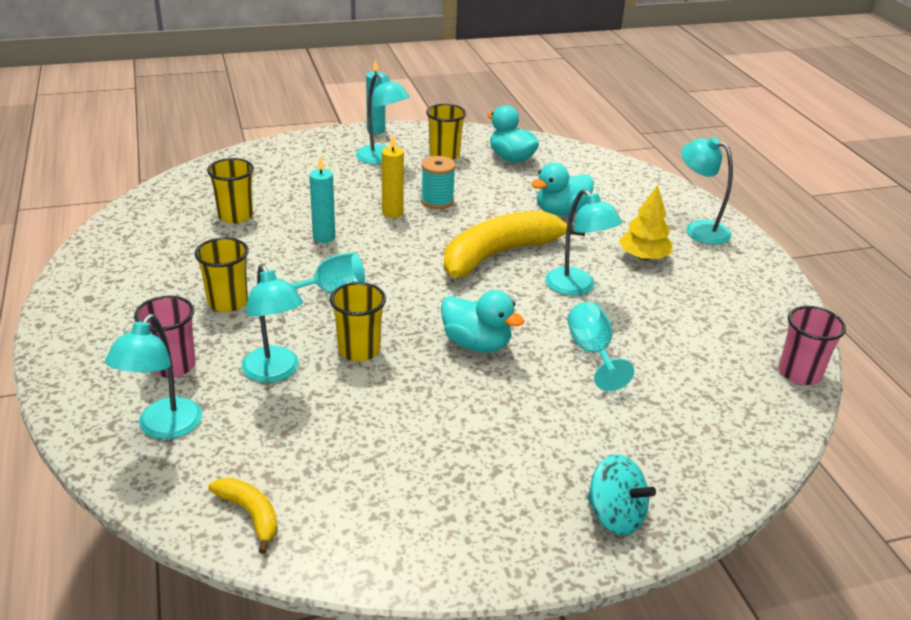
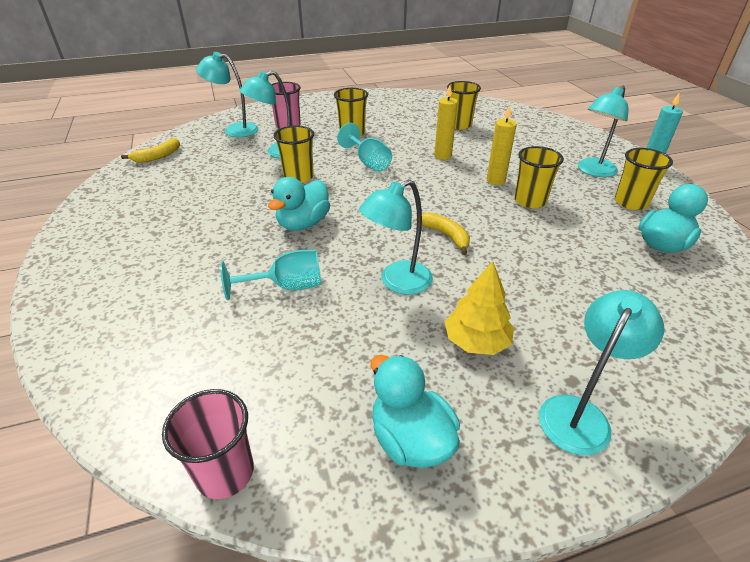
camera: 90 degrees right, 5 degrees up
turquoise candle [309,156,335,243] -> yellow candle [434,85,458,160]
turquoise spool [421,156,456,209] -> yellow cup [514,146,564,208]
yellow banana [444,211,585,278] -> yellow banana [416,212,470,255], size x0.46
turquoise duck [531,163,594,216] -> turquoise duck moved to [370,354,460,468]
turquoise spinning top [587,454,656,536] -> none

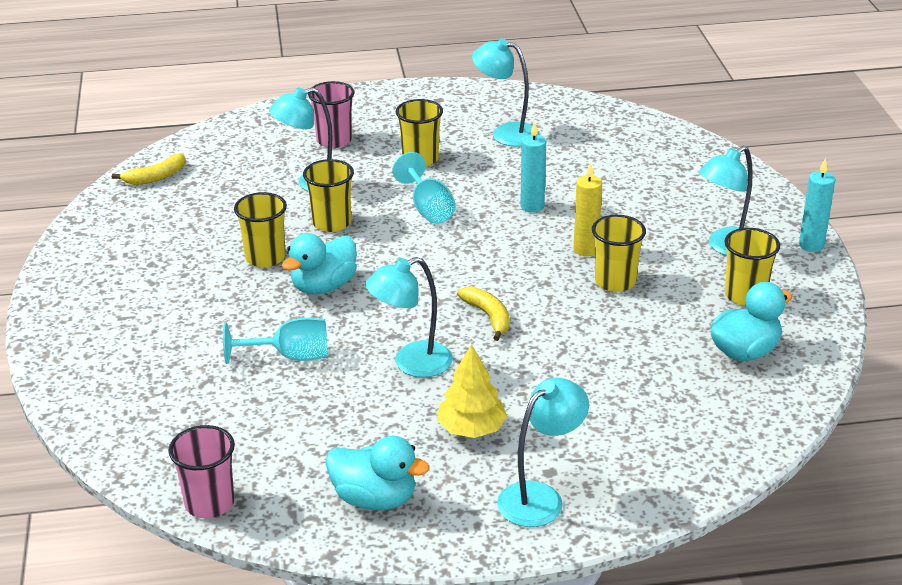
camera: 10 degrees right, 5 degrees down
turquoise lamp [196,52,259,137] -> turquoise lamp moved to [472,38,539,146]
turquoise duck [370,354,460,468] -> turquoise duck turned 135 degrees clockwise [326,436,430,510]
yellow candle [434,85,458,160] -> turquoise candle [520,121,546,213]
yellow cup [447,81,481,130] -> yellow cup moved to [234,192,287,267]

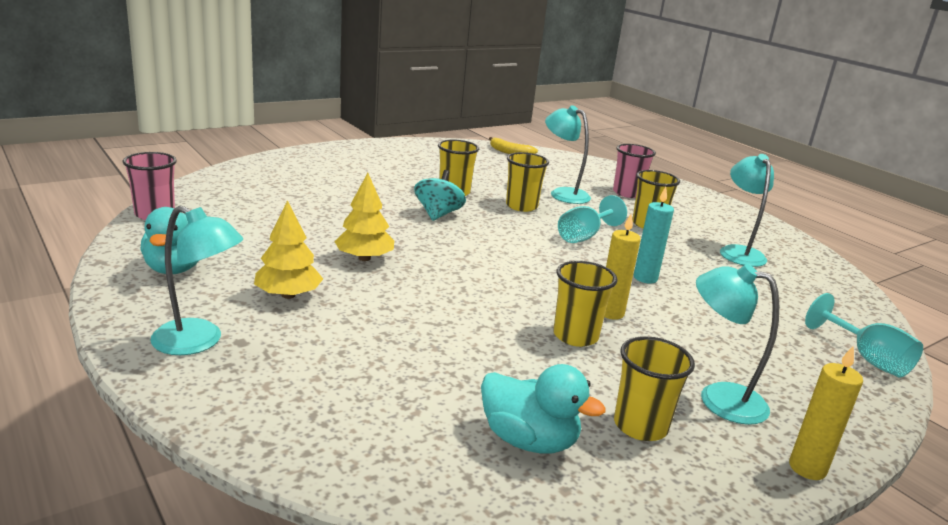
camera: 60 degrees right, 10 degrees down
turquoise goblet [223,318,327,364] -> turquoise goblet moved to [805,293,923,378]
turquoise duck [282,233,357,295] -> turquoise spinning top [414,170,466,221]
turquoise lamp [365,257,453,378] -> yellow tree [334,173,394,261]
yellow banana [457,287,510,341] -> none
turquoise candle [799,158,835,252] -> yellow candle [789,345,863,480]

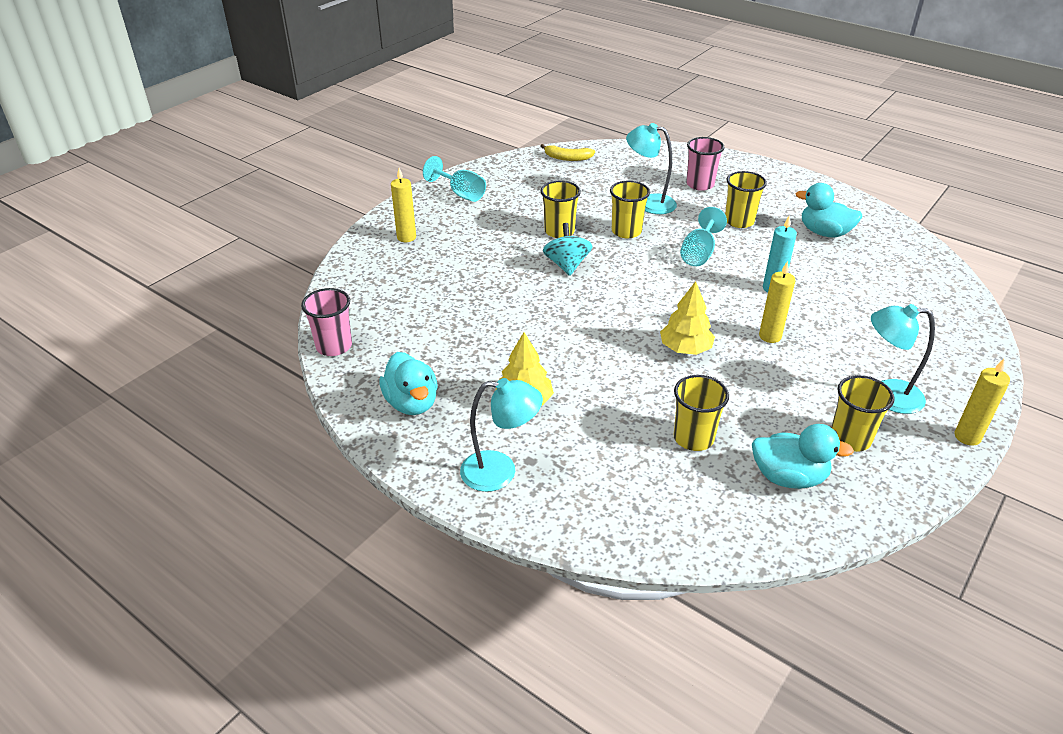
camera: 15 degrees left, 15 degrees up
yellow tree [334,173,394,261] -> yellow tree moved to [660,281,715,355]
yellow cup [554,261,618,347] -> yellow cup moved to [674,375,729,451]
turquoise lamp [720,154,774,267] -> turquoise duck [795,183,863,238]
turquoise goblet [805,293,923,378] -> turquoise goblet moved to [423,156,486,202]
none -> yellow candle [391,168,416,242]

